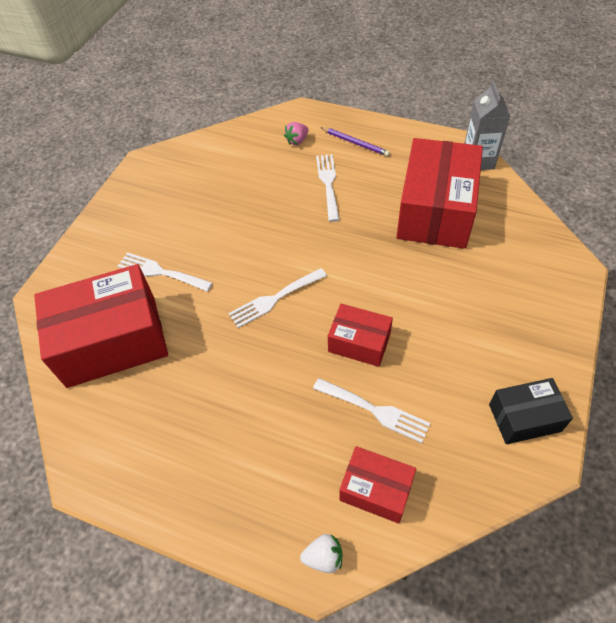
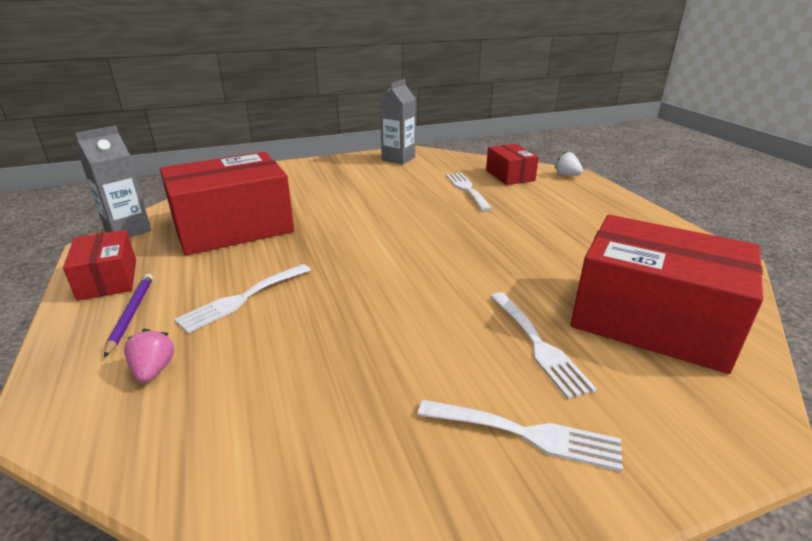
camera: 135 degrees left, 25 degrees down
white fork [228,268,327,328] -> white fork moved to [417,400,623,472]
pink strawberry [284,122,309,145] -> pink strawberry turned 105 degrees counterclockwise [124,329,175,383]
red box [328,304,393,367] -> red box moved to [63,230,136,301]
black box [489,378,573,444] -> grey carton [380,79,416,164]

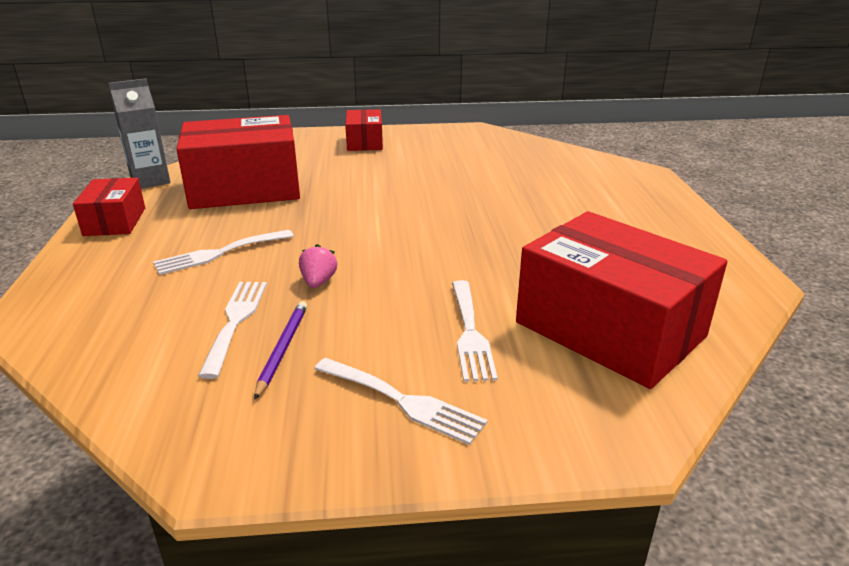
camera: 15 degrees right, 0 degrees up
purple pencil [104,274,153,358] -> purple pencil moved to [254,301,307,400]
pink strawberry [124,329,175,383] -> pink strawberry moved to [299,244,337,288]
grey carton [380,79,416,164] -> none
white fork [446,173,492,211] -> white fork moved to [198,282,267,379]
red box [486,144,539,185] -> red box moved to [345,109,383,151]
white strawberry [555,152,583,176] -> none

